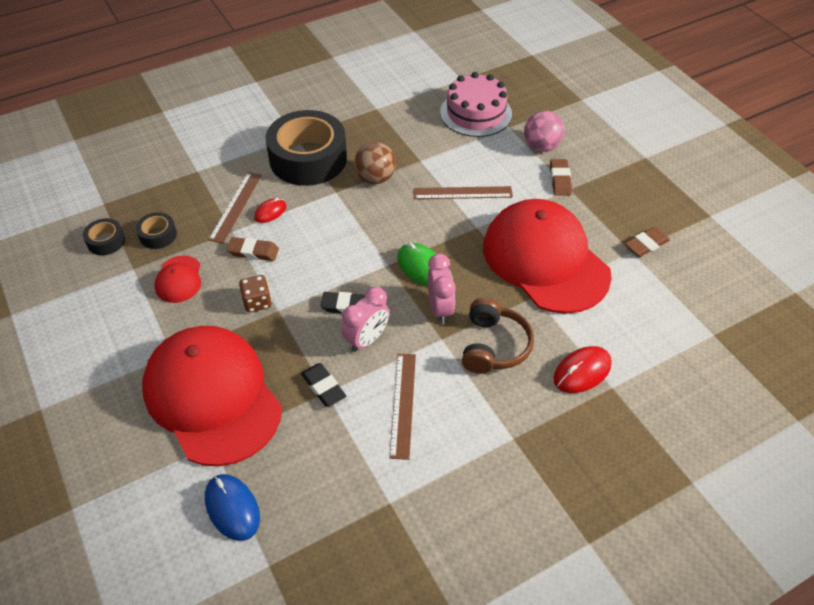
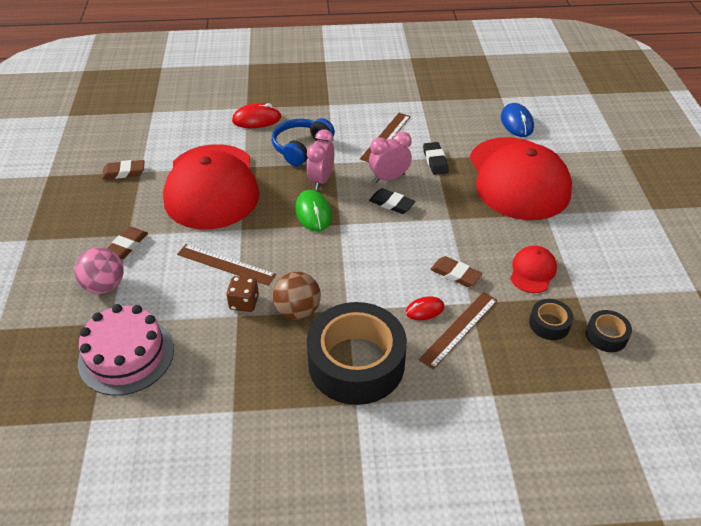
camera: 155 degrees left, 5 degrees down
brown dice [239,275,272,312] -> brown dice moved to [226,276,259,312]
brown headphones [462,298,534,374] -> blue headphones [272,118,335,167]

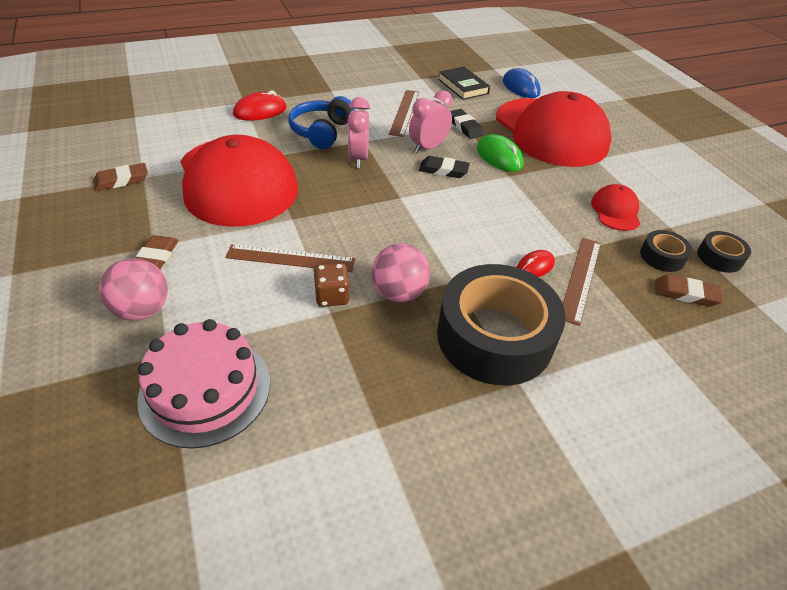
camera: 20 degrees left, 0 degrees up
brown ball [273,271,321,320] -> pink ball [372,244,430,302]
green mouse [295,190,332,232] -> green mouse moved to [477,134,524,172]
brown eraser [430,256,482,287] -> brown eraser moved to [655,275,723,307]
none -> black book [438,67,490,100]

